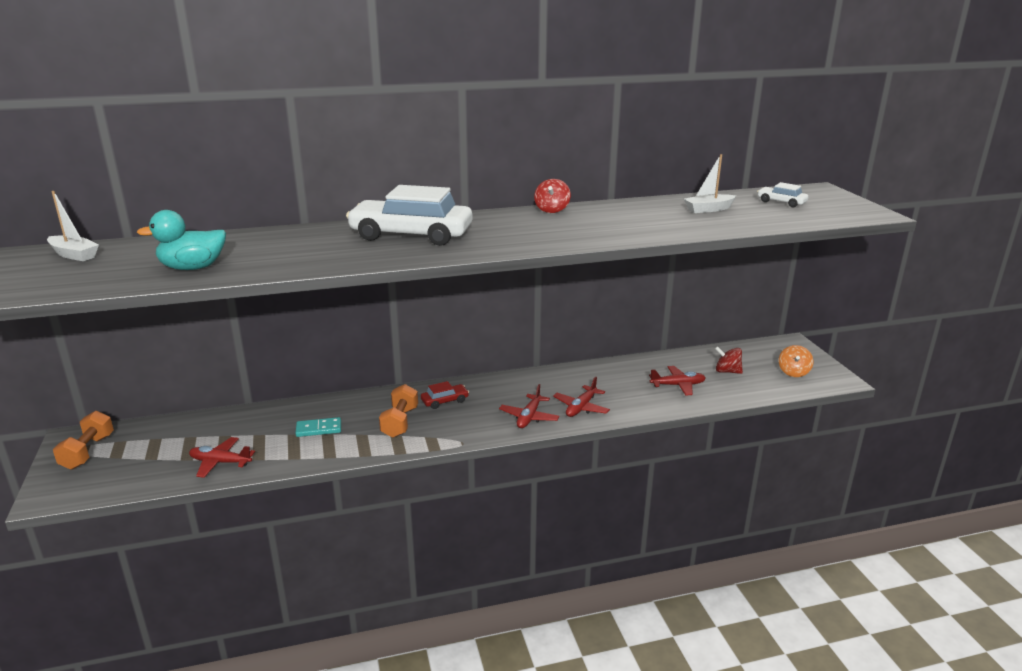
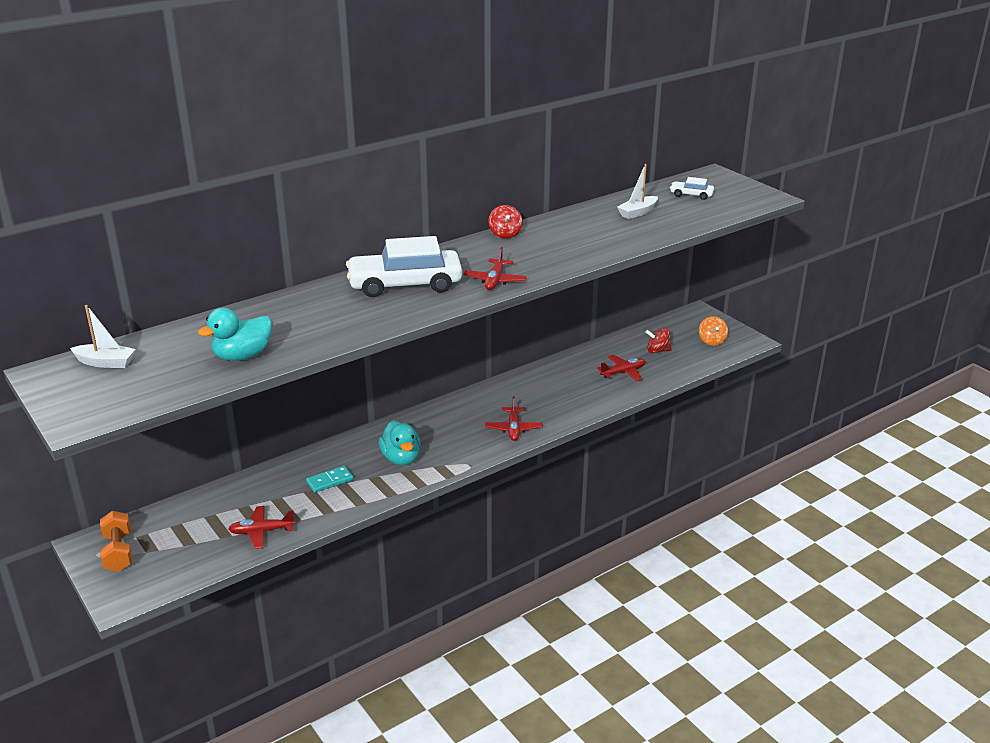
camera: 20 degrees left, 5 degrees up
orange dumbbell [379,384,418,438] -> turquoise duck [379,420,421,465]
red car [421,381,469,409] -> none
red plane [553,377,610,417] -> red plane moved to [463,247,527,290]

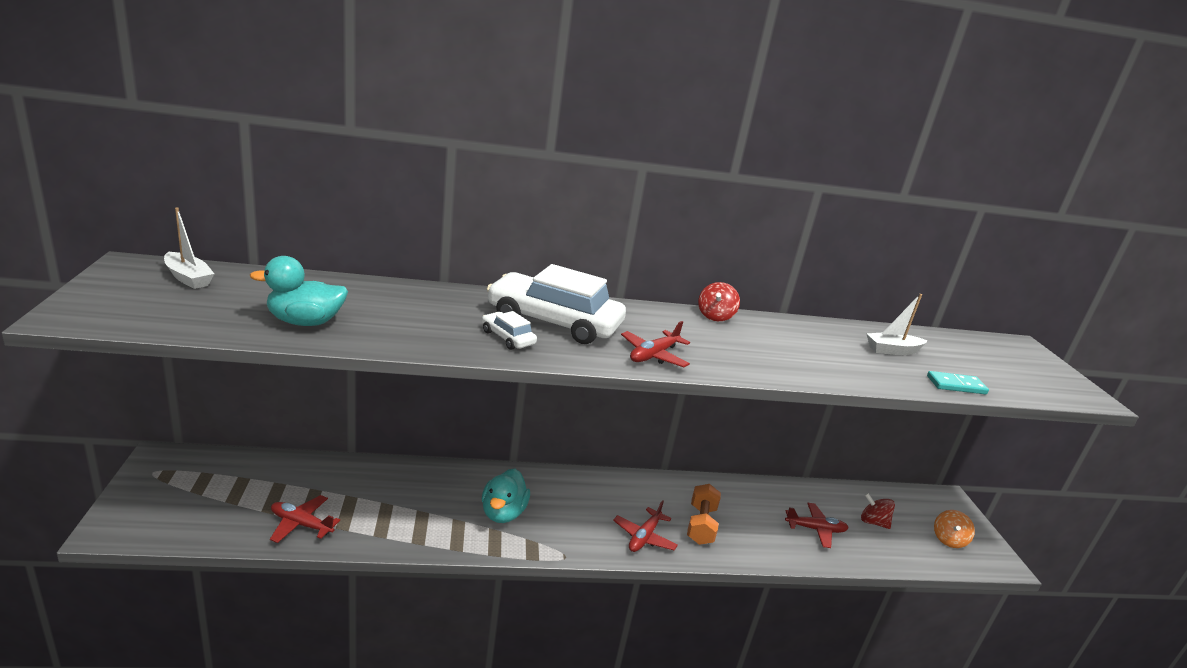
camera: 25 degrees right, 5 degrees down
orange dumbbell [100,511,132,572] -> orange dumbbell moved to [687,484,721,545]
turquoise domino [306,466,353,493] -> turquoise domino moved to [927,371,989,394]
white car [670,177,714,200] -> white car moved to [482,311,537,350]

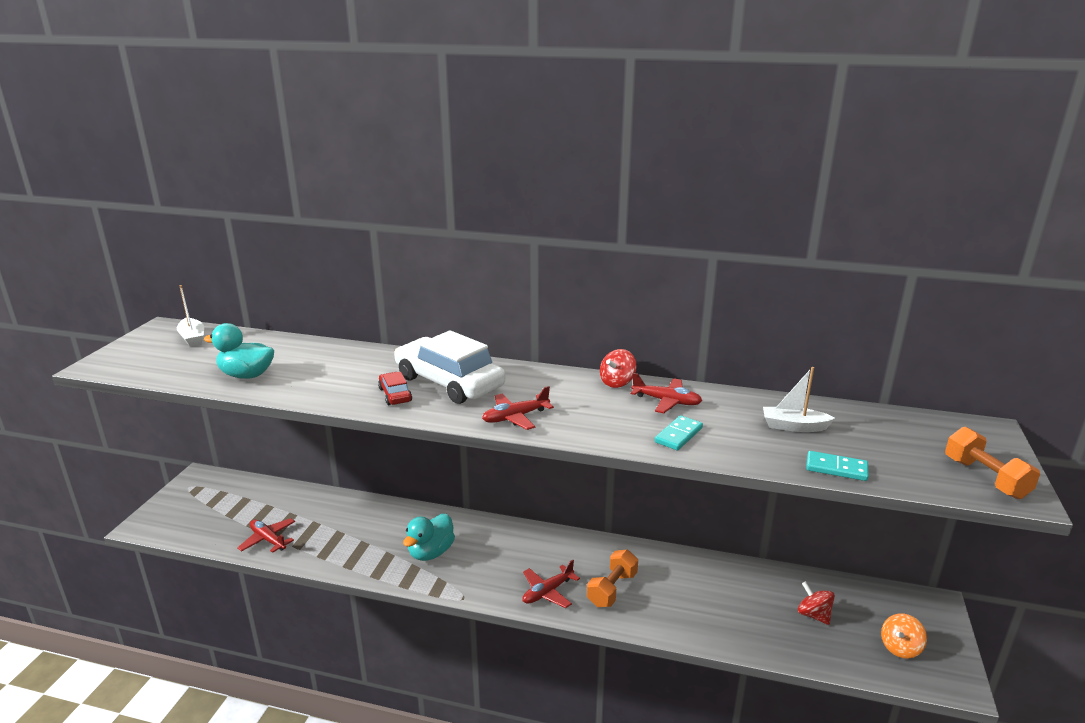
camera: 25 degrees right, 0 degrees up
white car [482,311,537,350] -> red car [378,372,412,405]
red plane [785,503,849,548] -> red plane moved to [631,373,702,413]
none -> turquoise domino [655,415,703,450]
none -> orange dumbbell [945,427,1040,499]

